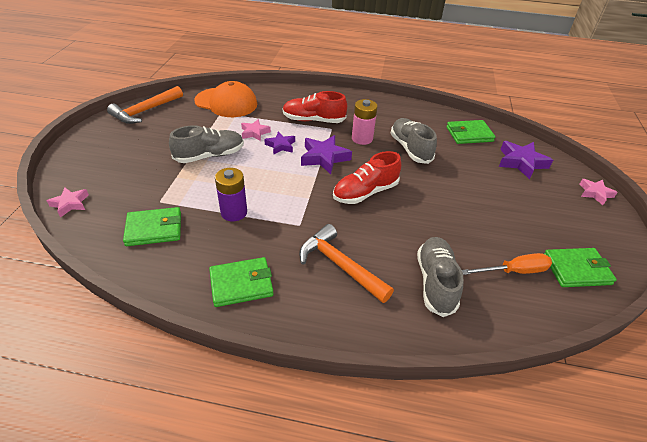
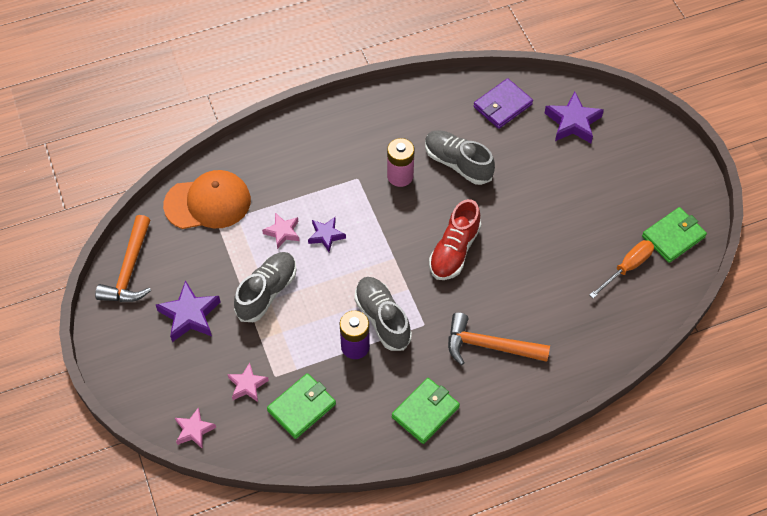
camera: 30 degrees left, 15 degrees up
red shoe [283,91,347,123] -> none
purple star [301,135,352,174] -> purple star moved to [156,280,220,342]
grey shoe [417,237,464,317] -> grey shoe moved to [354,277,412,351]
green wallet [446,120,496,144] -> purple wallet [474,78,533,129]
pink star [580,179,618,205] -> pink star moved to [227,363,269,402]

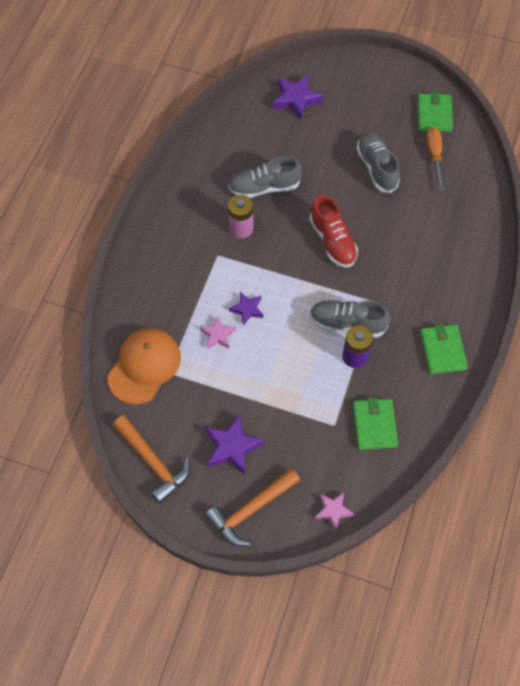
camera: 50 degrees left, 5 degrees up
pink star [227,363,269,402] -> none
grey shoe [234,252,296,322] -> grey shoe moved to [356,132,400,193]
orange hammer [448,312,550,365] -> orange hammer moved to [205,468,300,546]
purple wallet [474,78,533,129] -> none

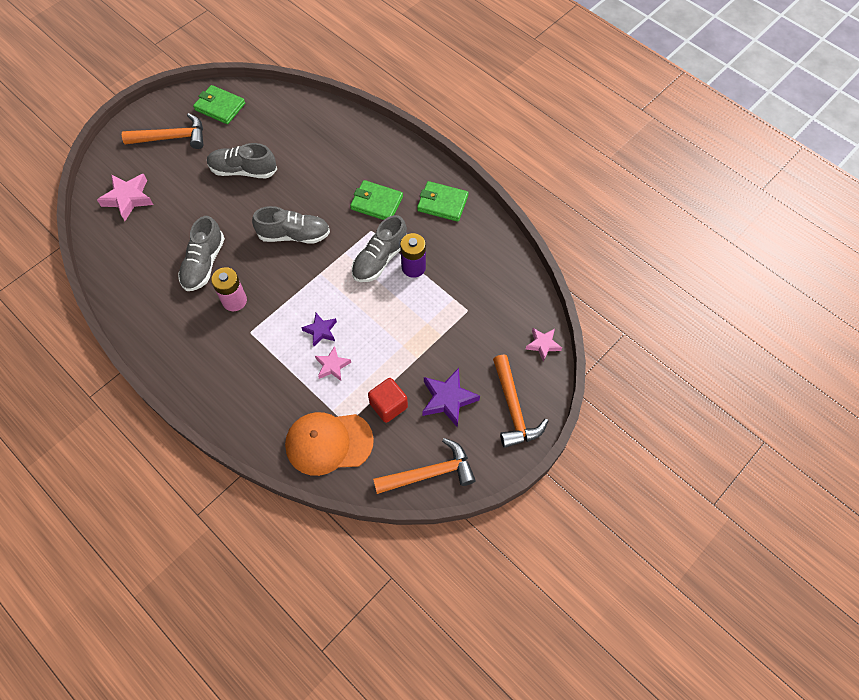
camera: 65 degrees left, 0 degrees up
orange cap [107,328,181,404] -> orange cap turned 60 degrees counterclockwise [285,412,374,476]
purple star [273,75,323,120] -> pink star [97,174,153,221]
red shoe [309,195,358,268] -> grey shoe [252,206,330,243]
green wallet [353,397,398,450] -> green wallet moved to [350,180,403,220]
orange screwdriver [426,127,444,191] -> none
none -> orange hammer [122,113,203,149]
none -> red cube [368,378,408,423]

